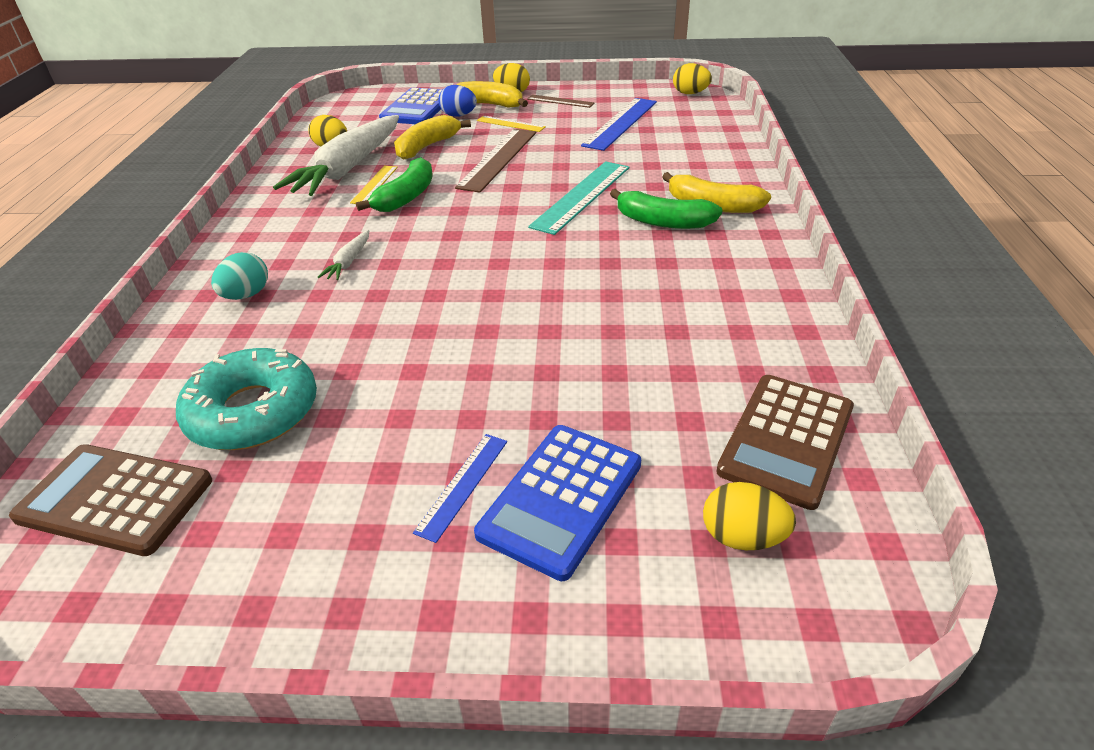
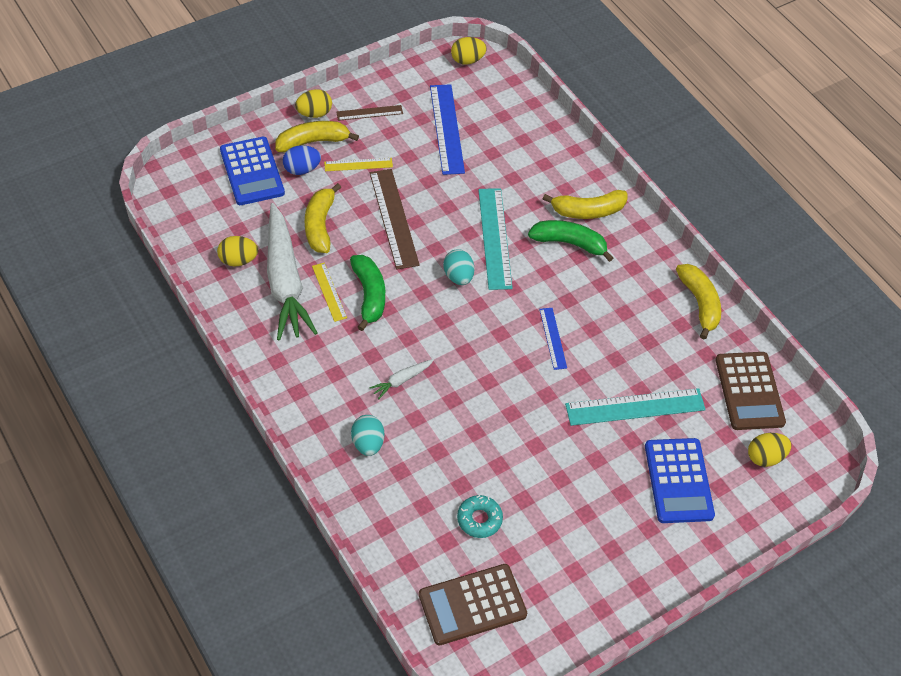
camera: 40 degrees left, 15 degrees up
turquoise donut [176,348,317,450] -> turquoise donut [457,495,503,538], size x0.54
white carrot [318,230,369,280] -> white carrot turned 75 degrees clockwise [369,359,434,399]
blue ruler [413,434,507,543] -> blue ruler moved to [539,308,567,370]
green banana [610,189,723,229] -> green banana turned 150 degrees counterclockwise [528,220,613,262]
none -> turquoise egg [443,249,474,285]
none -> turquoise ruler [565,388,706,426]
none -> yellow banana [676,264,721,339]

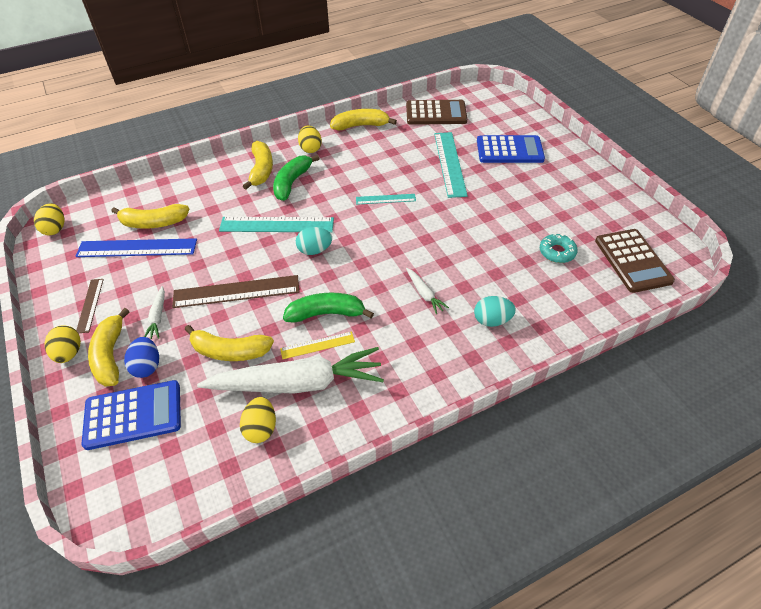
camera: 80 degrees left, 5 degrees down
yellow ruler [324,158,393,171] -> white carrot [144,286,165,339]
blue ruler [539,308,567,370] -> turquoise ruler [356,194,416,205]
yellow egg [748,433,791,467] -> yellow egg moved to [298,125,322,153]
none -> yellow banana [111,204,189,229]

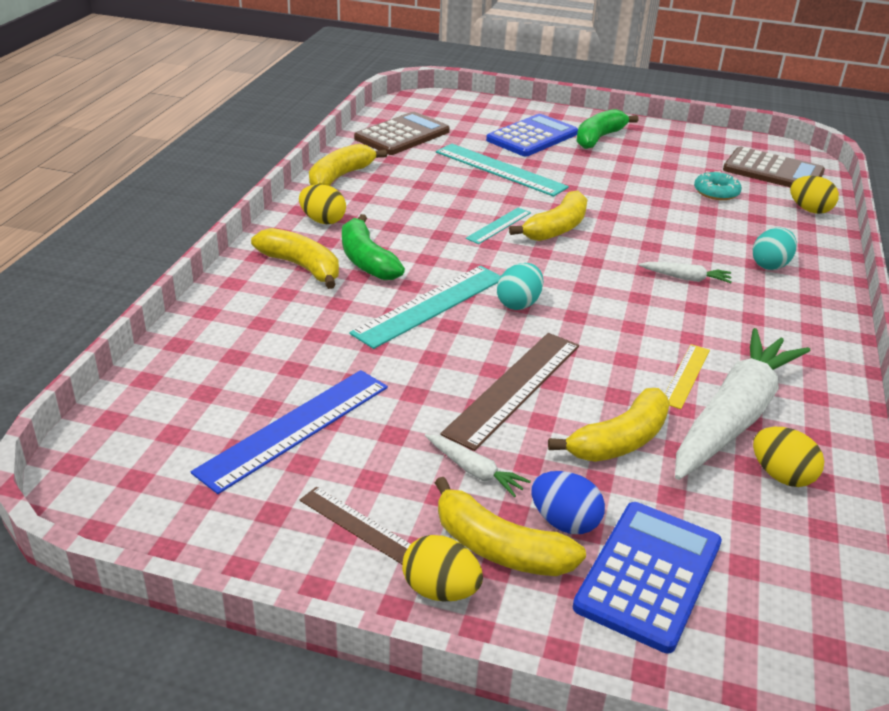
camera: 50 degrees left, 15 degrees down
yellow egg [34,203,64,235] -> yellow egg moved to [790,176,839,214]
yellow banana [111,204,189,229] -> yellow banana moved to [509,190,588,241]
green banana [283,293,374,323] -> green banana moved to [576,109,638,149]

